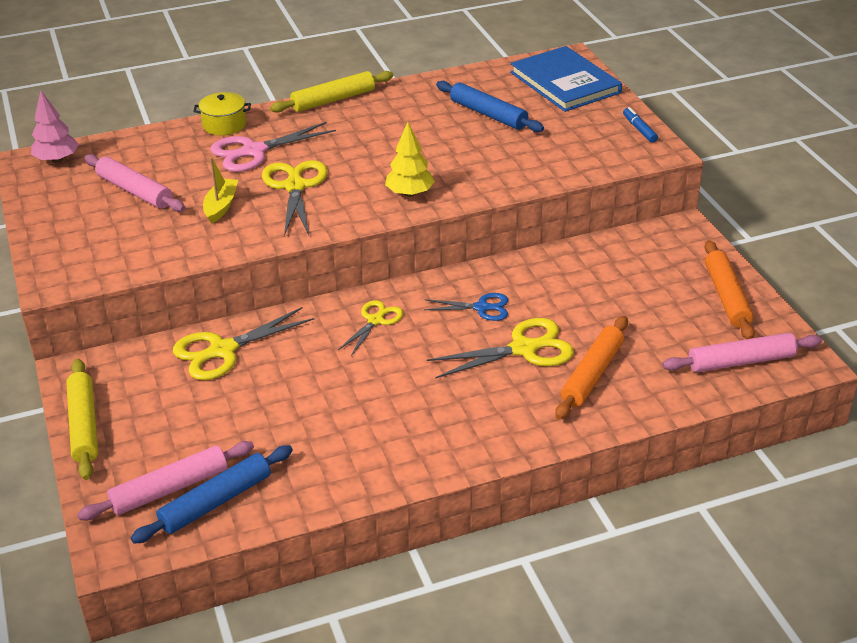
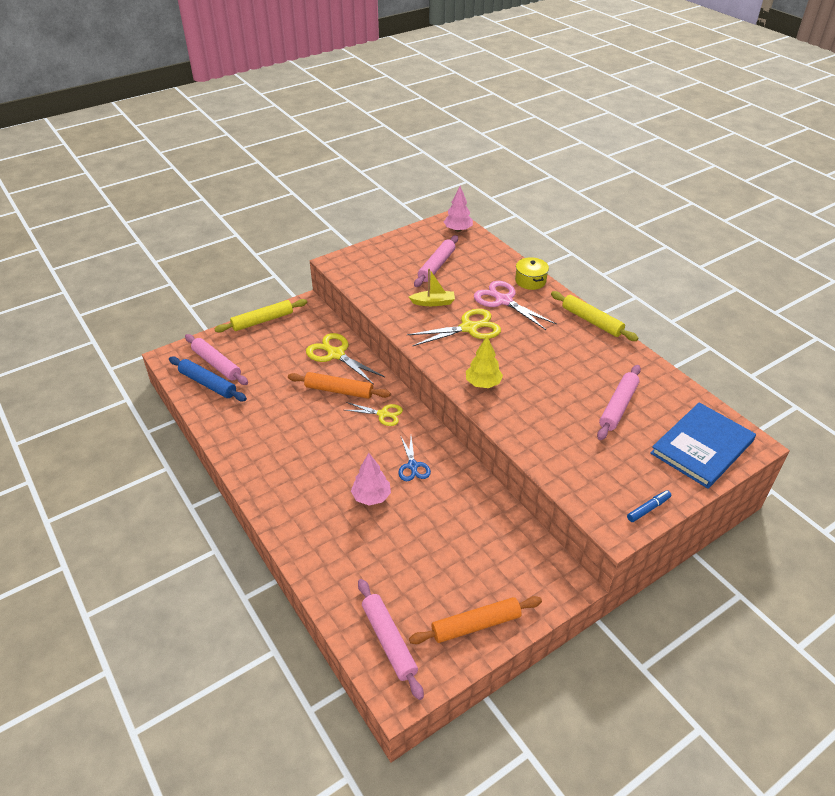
camera: 75 degrees right, 5 degrees up
yellow scissors [427,318,574,379] -> pink tree [351,453,391,506]
blue rolling pin [436,81,544,132] -> pink rolling pin [597,365,641,440]
orange rolling pin [555,316,628,420] -> orange rolling pin moved to [288,372,391,399]

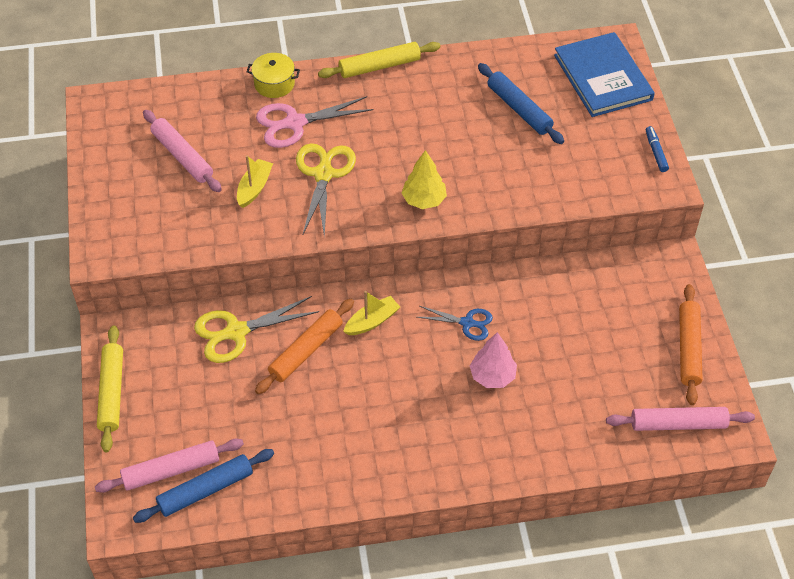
camera: 65 degrees left, 10 degrees up
yellow scissors [345,402,403,426] -> yellow boat [343,291,400,335]
pink tree [444,186,473,232] -> none
pink rolling pin [597,365,641,440] -> blue rolling pin [478,63,564,144]

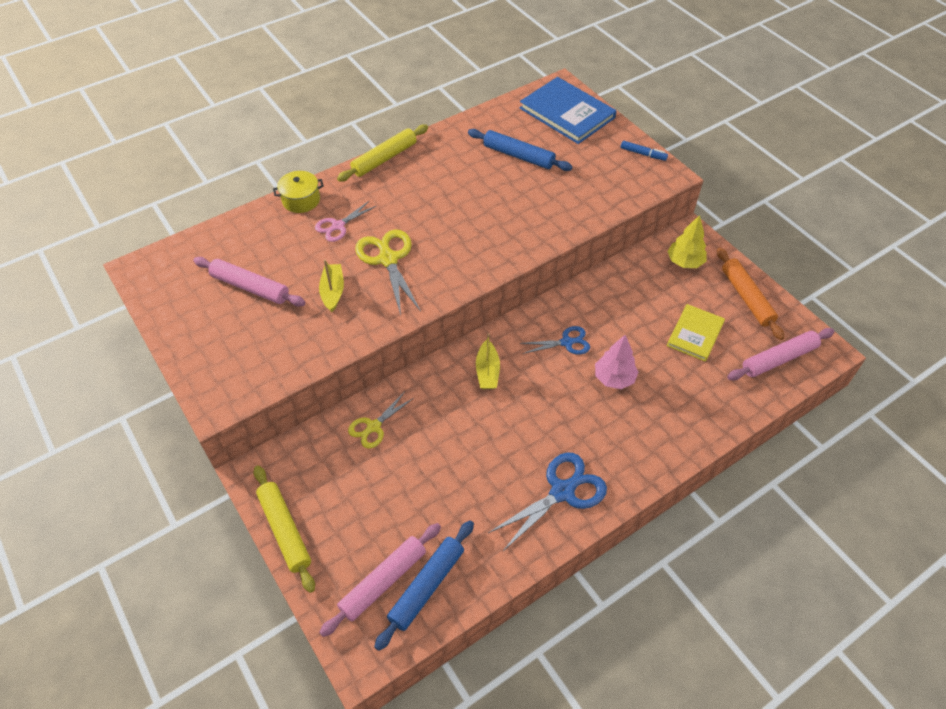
camera: 25 degrees left, 0 degrees up
yellow scissors [194,296,319,363] -> yellow scissors [348,393,414,449], size x0.61
orange rolling pin [255,299,354,394] -> none
pink scissors [256,96,373,148] -> pink scissors [315,200,376,242], size x0.61
yellow boat [343,291,400,335] -> yellow boat turned 150 degrees clockwise [476,333,500,389]
yellow tree [402,150,447,209] -> yellow tree moved to [667,215,707,268]
blue marker [646,126,669,172] -> blue marker turned 150 degrees clockwise [621,141,668,161]
none -> blue scissors [488,453,607,551]
none -> yellow book [667,304,725,362]

